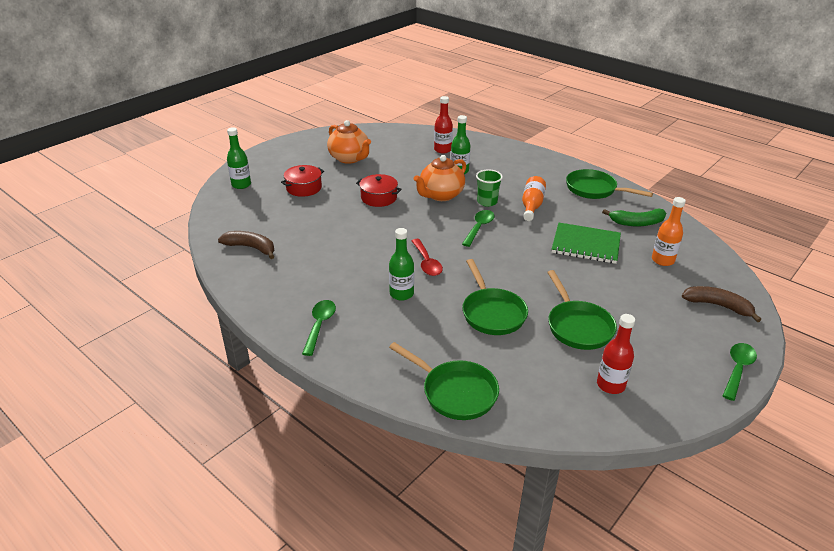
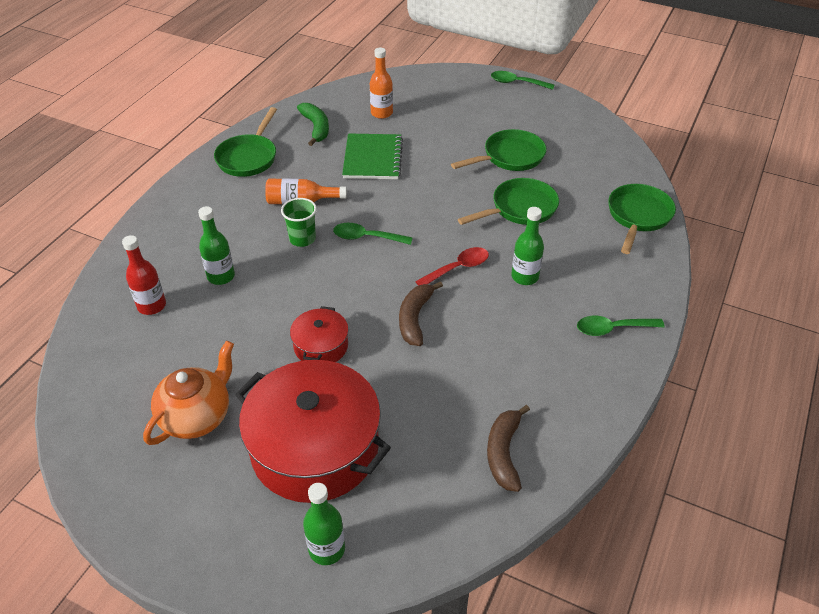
camera: 105 degrees left, 10 degrees up
red pot [281,165,324,197] -> red pot [235,360,391,503], size x2.10
orange teapot [414,155,466,201] -> none
red bottle [597,314,635,394] -> none
brown banana [682,286,761,322] -> brown banana moved to [399,281,443,346]

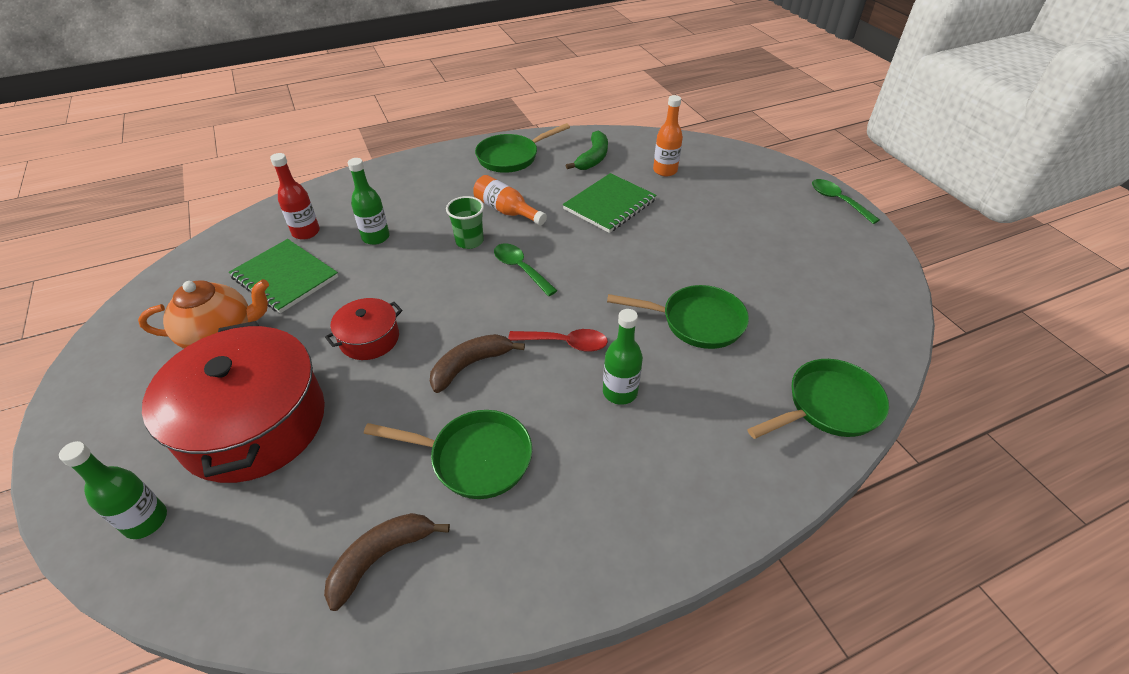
camera: 40 degrees right, 0 degrees up
green pan [451,129,546,171] -> green pan moved to [364,410,532,499]
green spoon [577,316,665,336] -> none
none -> green notebook [229,239,338,313]

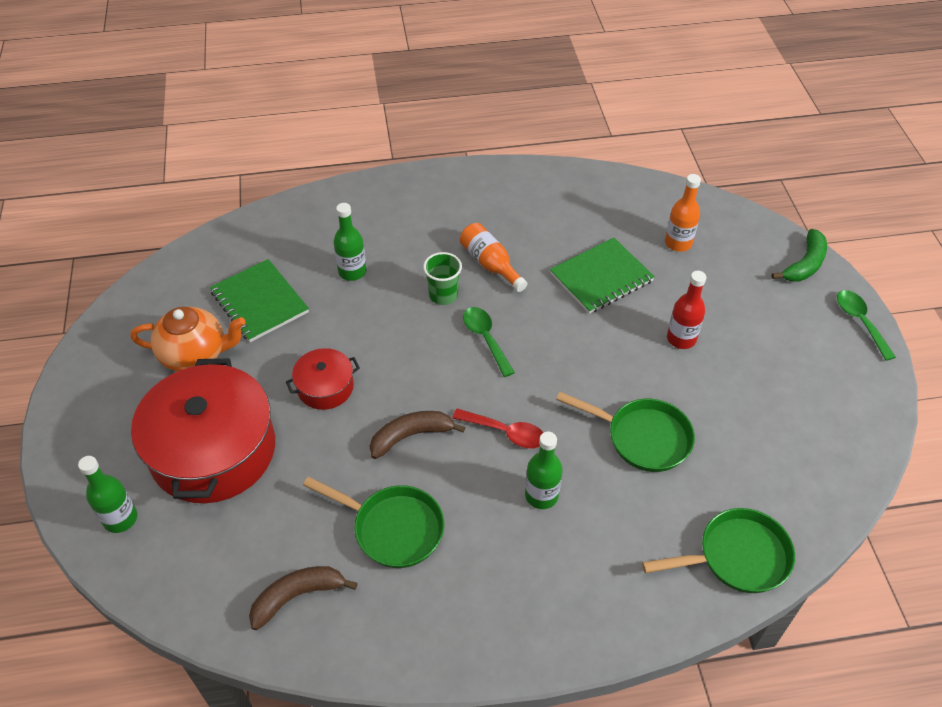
camera: 15 degrees right, 5 degrees up
red bottle [270,153,320,240] -> red bottle moved to [667,271,706,349]
green pan [475,123,570,173] -> none
green banana [566,131,608,170] -> green banana moved to [772,229,827,282]

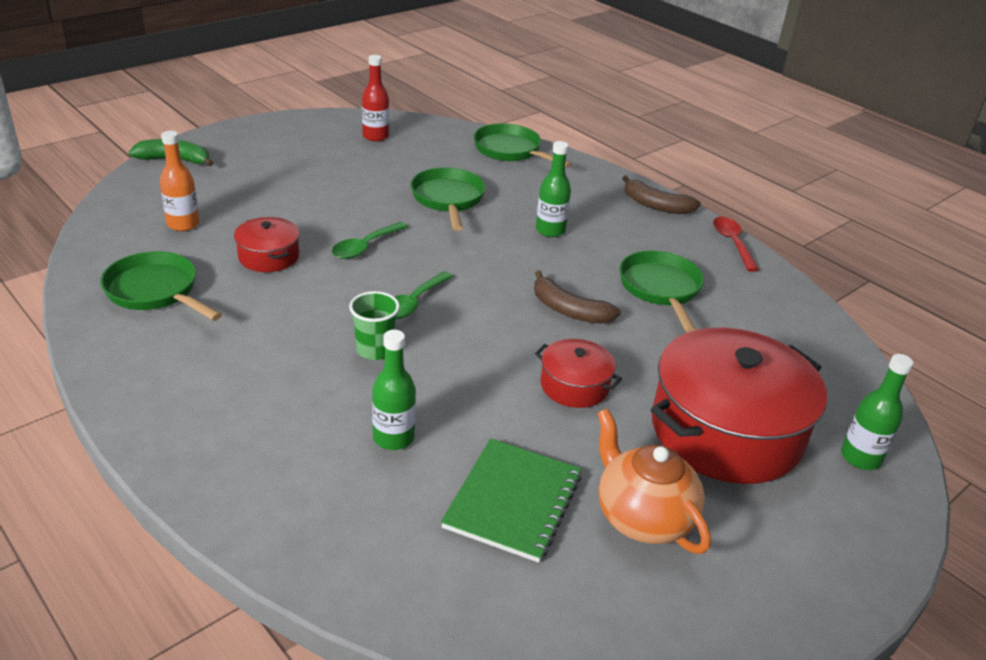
camera: 125 degrees left, 15 degrees down
brown banana [249,566,358,630] -> brown banana moved to [622,175,701,214]
red spoon [452,409,543,449] -> red spoon moved to [713,217,759,272]
orange bottle [460,223,528,292] -> none
green notebook [550,238,655,314] -> red pot [234,217,300,272]
red bottle [667,271,706,349] -> red bottle moved to [362,55,389,141]
green spoon [837,290,896,361] -> green spoon moved to [332,222,408,259]
none -> green pan [100,251,222,321]

